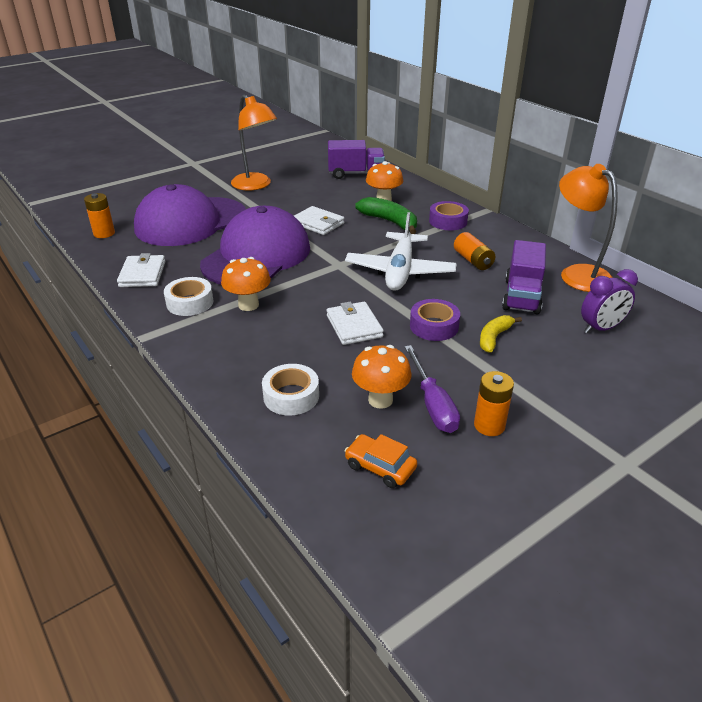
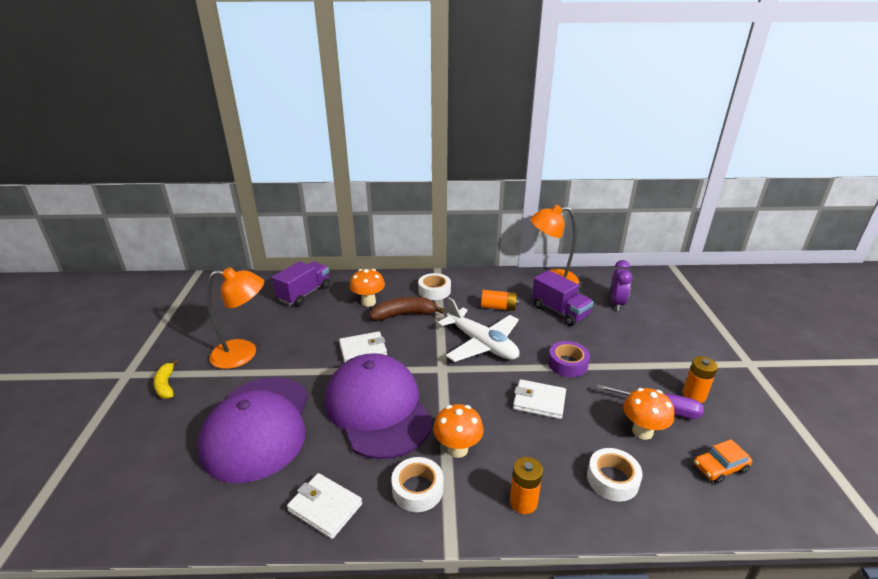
camera: 55 degrees left, 5 degrees down
orange battery [84,193,115,238] -> orange battery moved to [510,457,543,514]
green banana [355,197,417,234] -> brown banana [370,297,445,321]
purple tape [429,201,469,230] -> white tape [418,273,451,300]
yellow banana [480,315,522,352] -> yellow banana moved to [153,359,178,399]

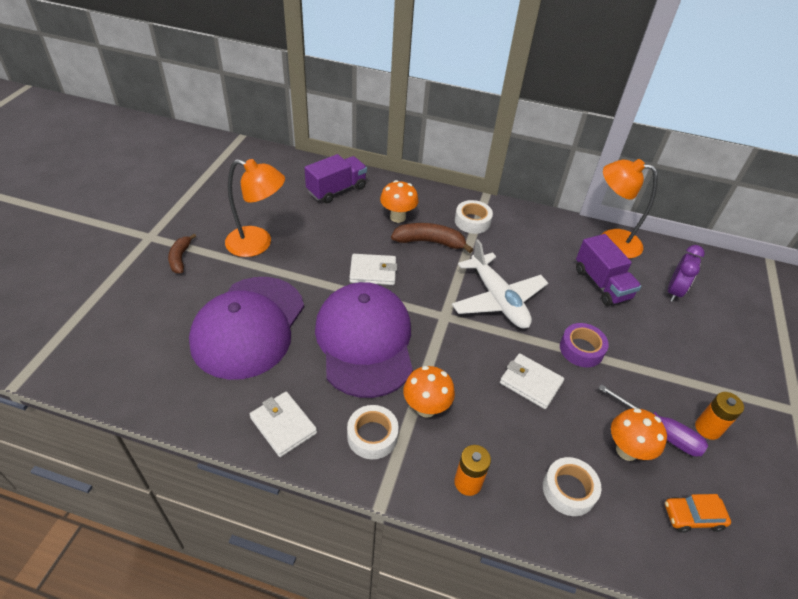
camera: 15 degrees right, 15 degrees up
yellow banana [153,359,178,399] -> brown banana [168,234,196,273]
orange battery [481,290,519,311] -> none

